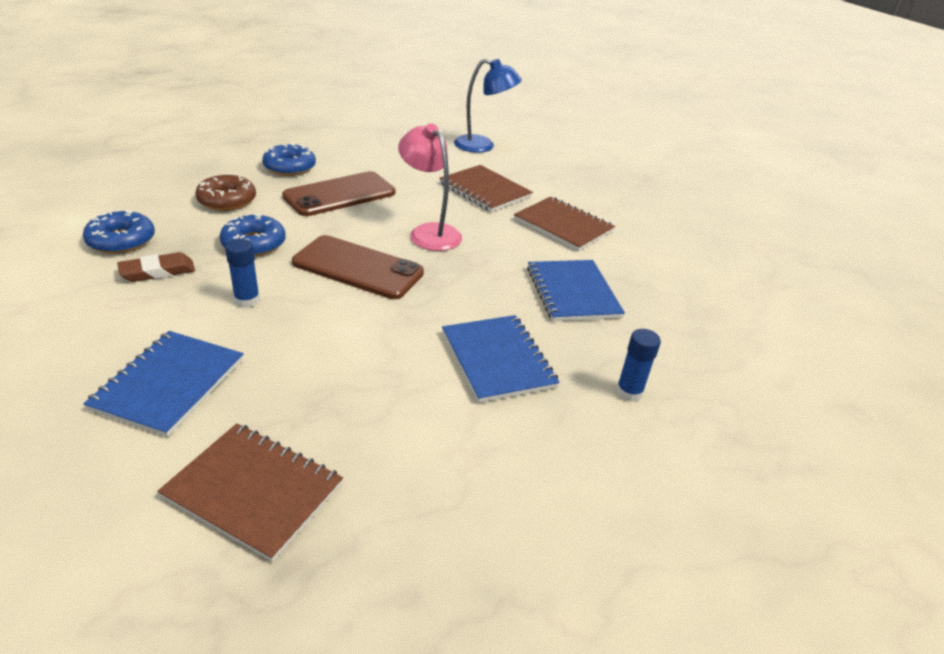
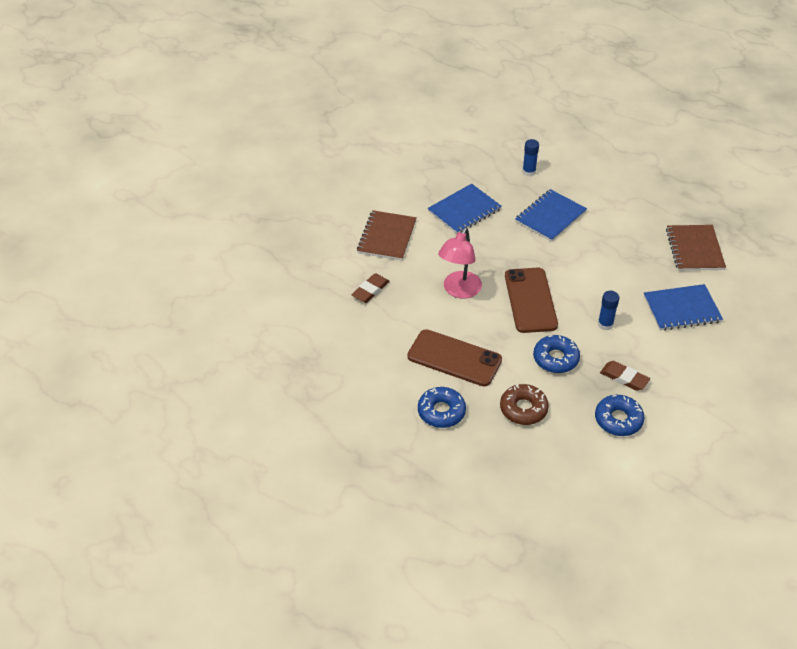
camera: 115 degrees left, 10 degrees up
brown notebook [439,165,533,212] -> brown eraser [351,273,390,303]
blue lamp [454,59,522,153] -> none

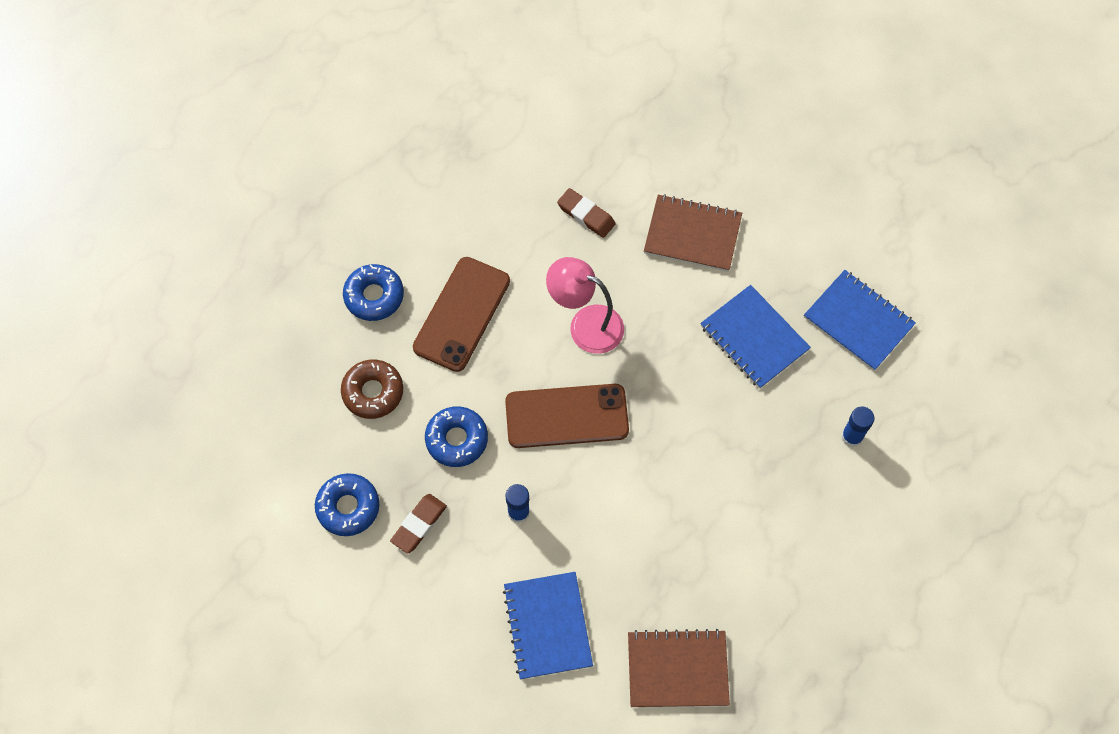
camera: 90 degrees right, 20 degrees up
blue notebook [515,189,587,242] -> blue notebook moved to [804,270,916,371]

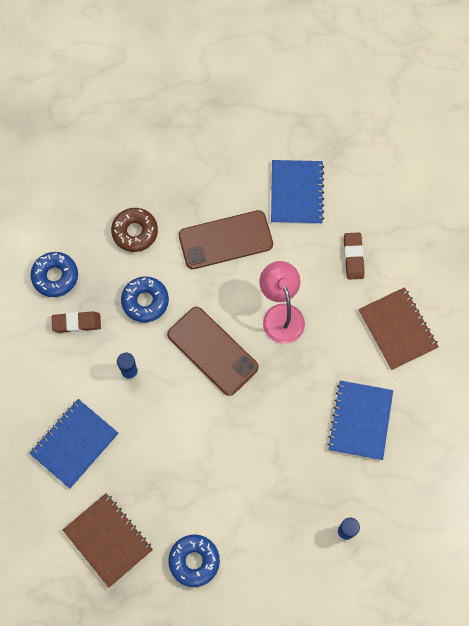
camera: 50 degrees right, 5 degrees up
blue donut [343,264,404,321] -> blue donut moved to [168,534,220,587]
blue notebook [804,270,916,371] -> blue notebook moved to [271,160,324,224]

